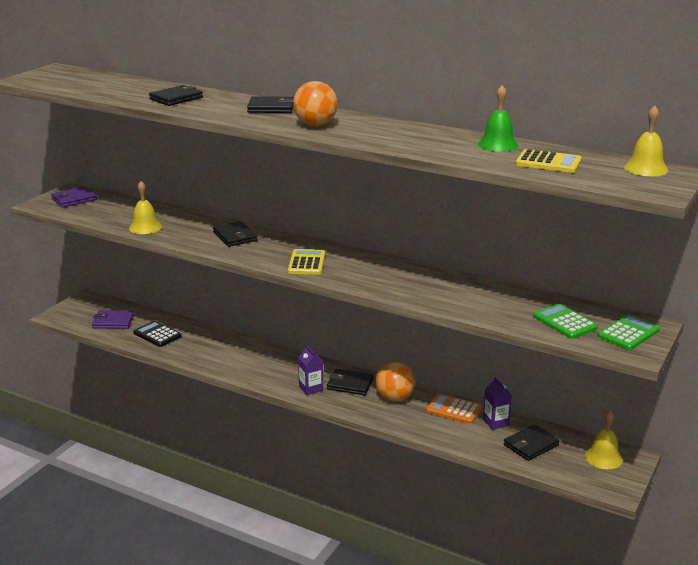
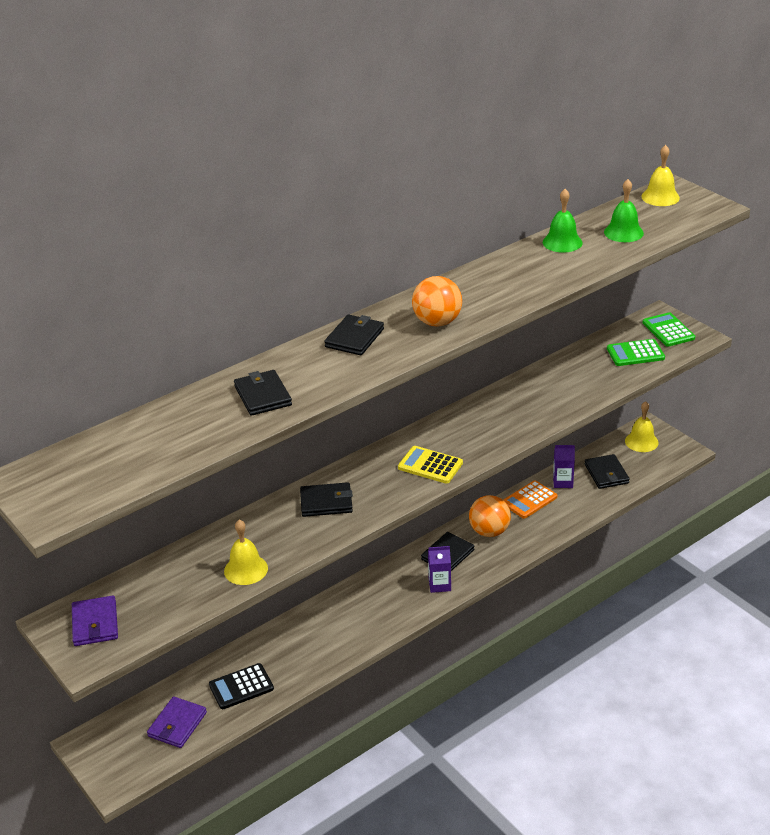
camera: 65 degrees left, 10 degrees up
yellow calculator [516,149,582,173] -> green bell [604,179,644,242]

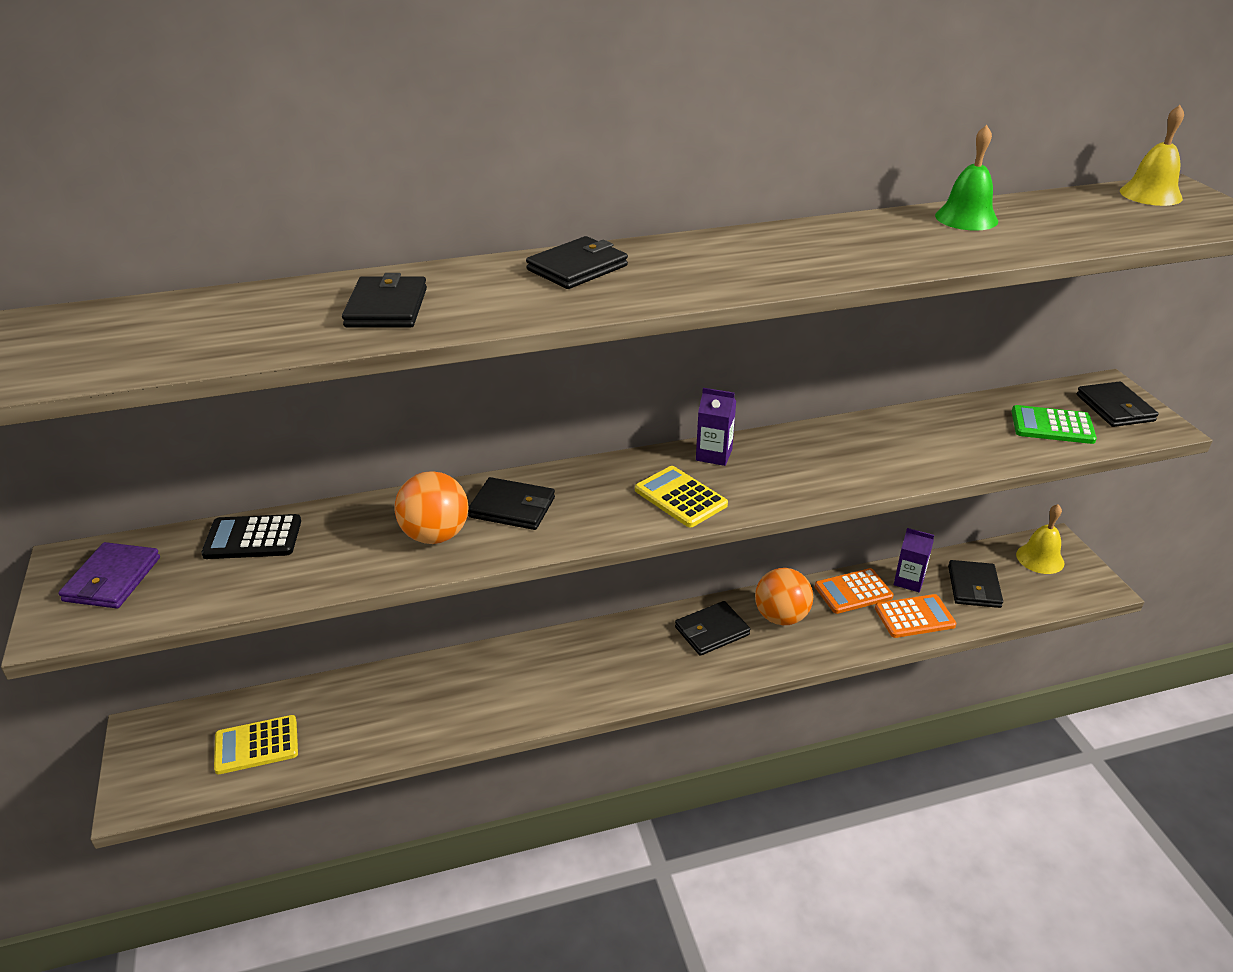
camera: 20 degrees right, 0 degrees up
purple wallet [147,696,207,748] -> yellow calculator [214,715,298,774]
black calculator [209,663,274,709] -> black calculator moved to [201,514,301,559]
yellow bell [224,520,268,585] -> none
orange ball [412,276,462,326] -> orange ball moved to [394,471,468,544]
purple carton [428,546,451,593] -> purple carton moved to [696,388,736,466]
green bell [604,179,644,242] -> none
green calculator [643,312,695,347] -> black wallet [1076,382,1159,427]
none -> orange calculator [875,594,956,638]

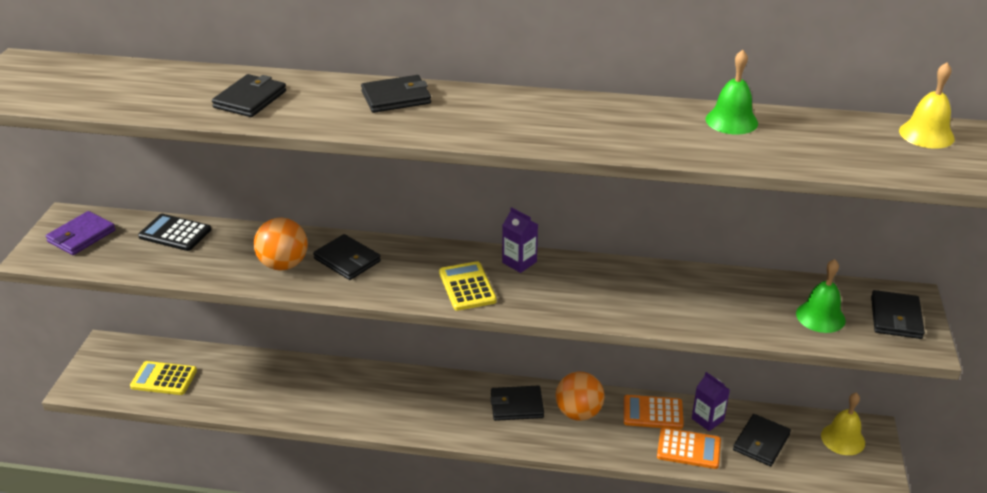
camera: 25 degrees right, 0 degrees up
green calculator [1012,405,1097,444] -> green bell [796,259,846,333]

